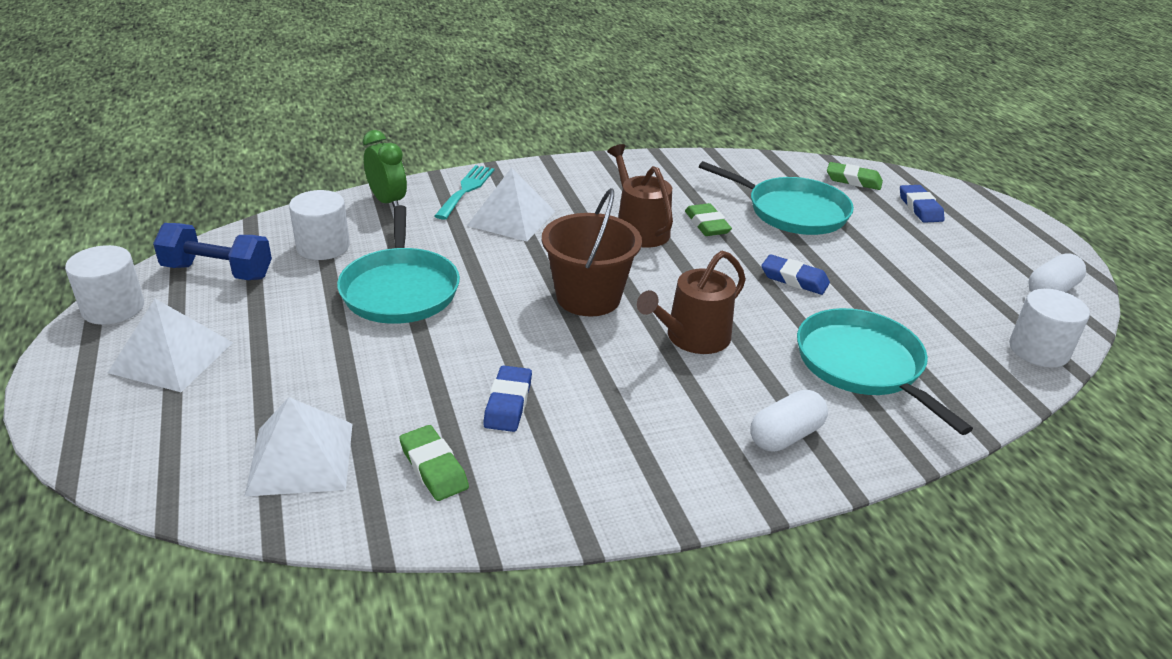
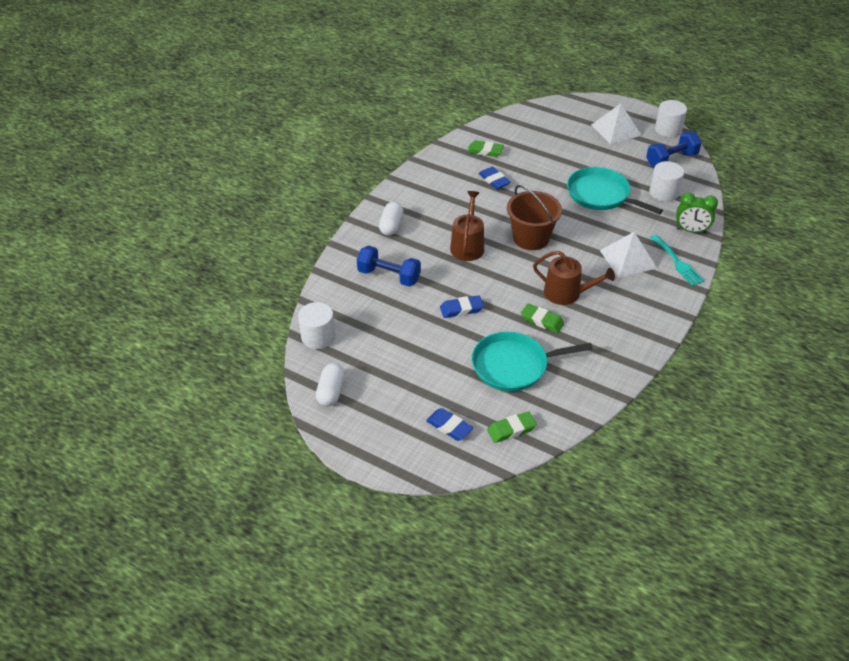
camera: 140 degrees right, 10 degrees up
white pyramid [244,397,353,497] -> none
turquoise pan [797,308,973,435] -> blue dumbbell [357,246,421,287]

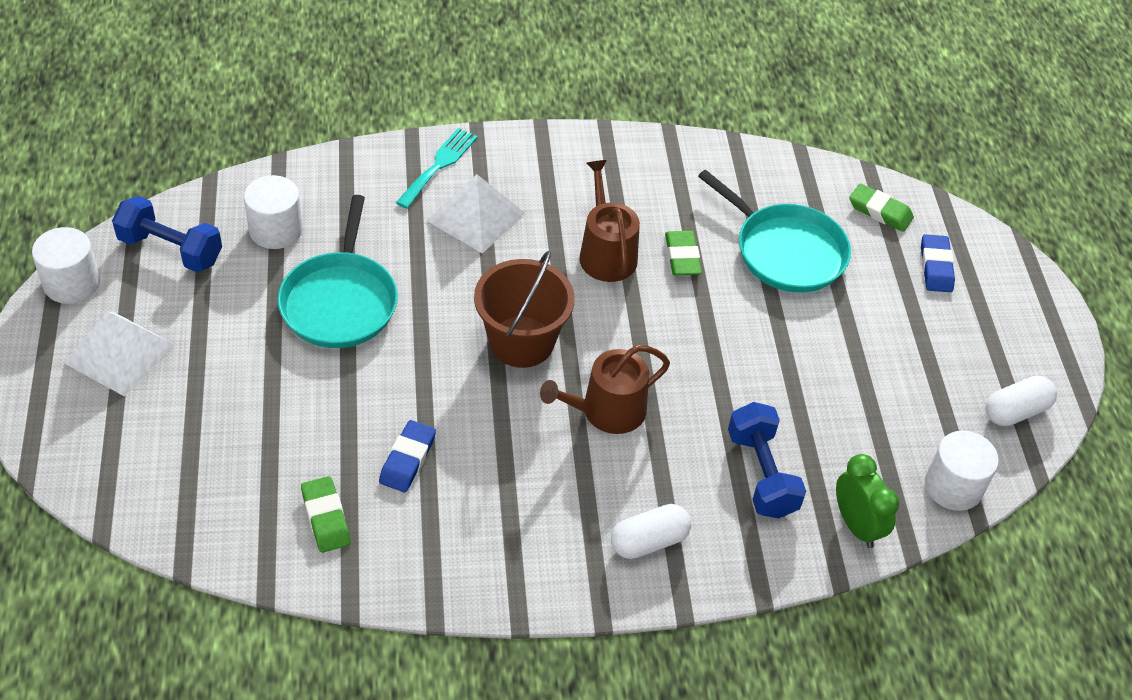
camera: 130 degrees left, 5 degrees up
blue eraser [440,295,484,318] -> none
green clock [676,193,718,233] -> green clock moved to [836,454,900,548]

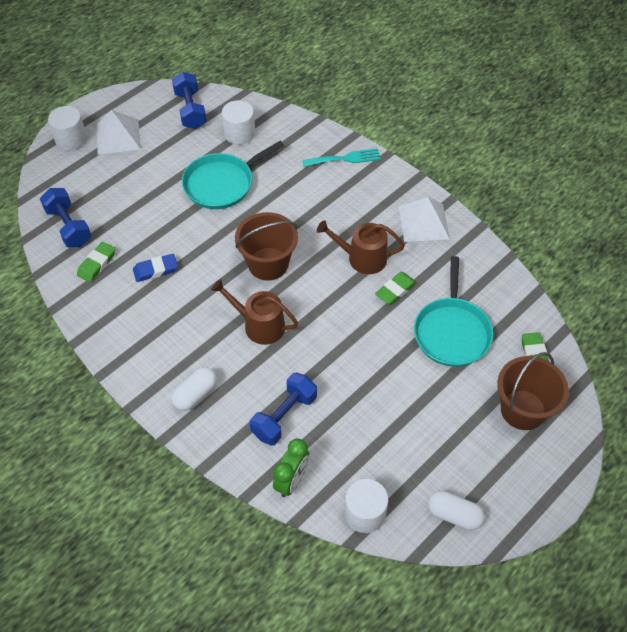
camera: 55 degrees right, 5 degrees up
white cylinder [32,227,100,304] -> white cylinder moved to [48,106,87,150]
white pyramid [427,174,525,254] -> white pyramid moved to [399,197,450,242]
brown watering can [579,160,640,282] -> brown watering can turned 120 degrees counterclockwise [317,220,405,274]
white capsule [611,504,691,559] -> white capsule turned 75 degrees counterclockwise [172,367,217,411]
blue eraser [921,234,955,292] -> brown bucket [497,352,569,430]
none -> blue dumbbell [40,188,91,248]

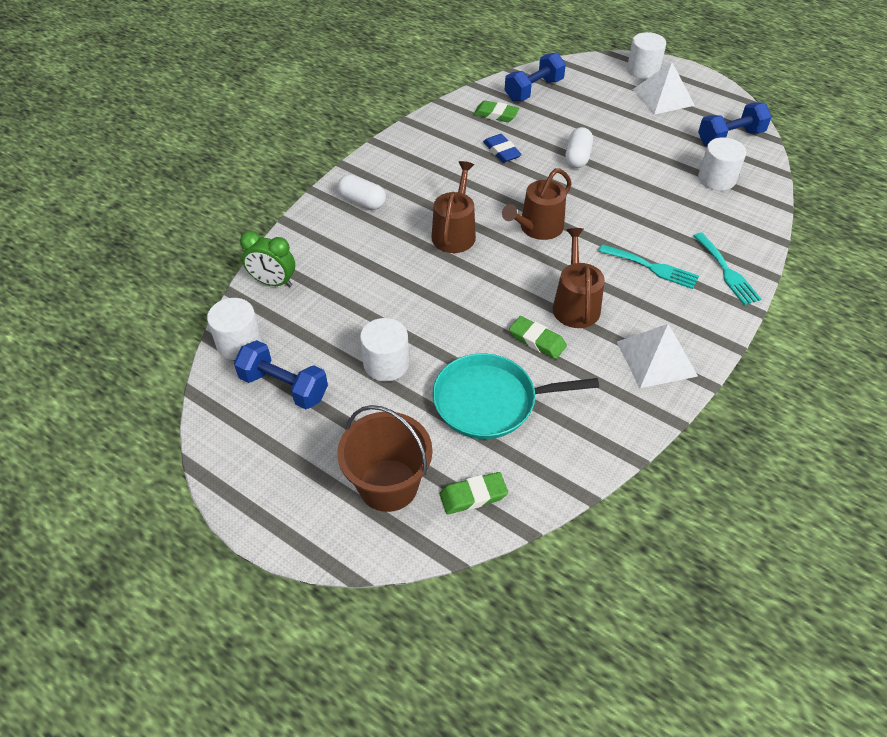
camera: 80 degrees right, 5 degrees down
turquoise pan [182,141,284,209] -> none
brown bucket [235,212,298,281] -> brown watering can [502,168,572,240]
blue dumbbell [250,373,317,446] -> blue dumbbell moved to [234,340,328,409]
white capsule [428,491,485,530] -> white capsule moved to [565,127,593,168]
none -> white cylinder [360,318,409,381]
none -> turquoise fork [598,244,699,289]

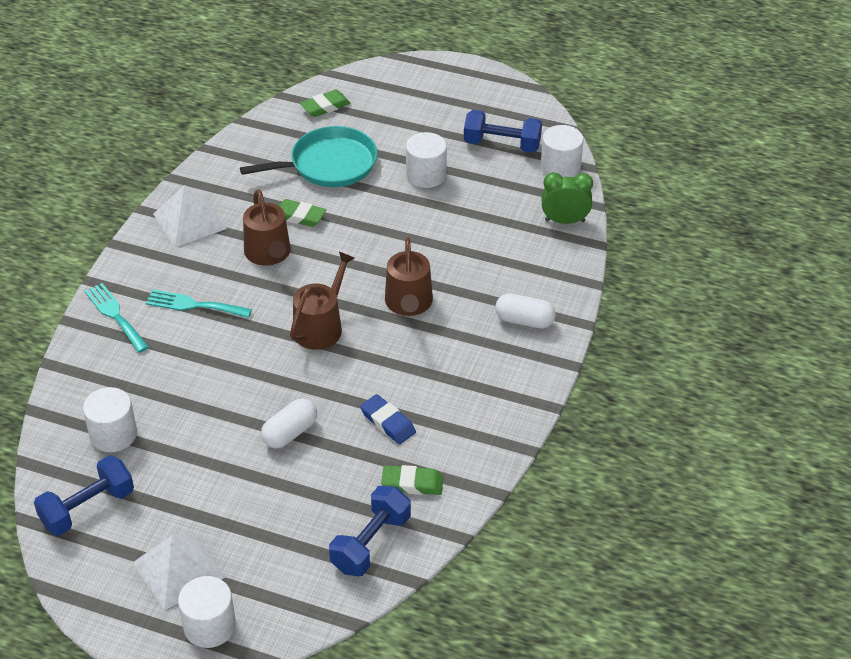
camera: 165 degrees right, 5 degrees down
brown bucket [337,405,433,512] -> none
white capsule [565,127,593,168] -> white capsule turned 45 degrees clockwise [261,398,317,448]

